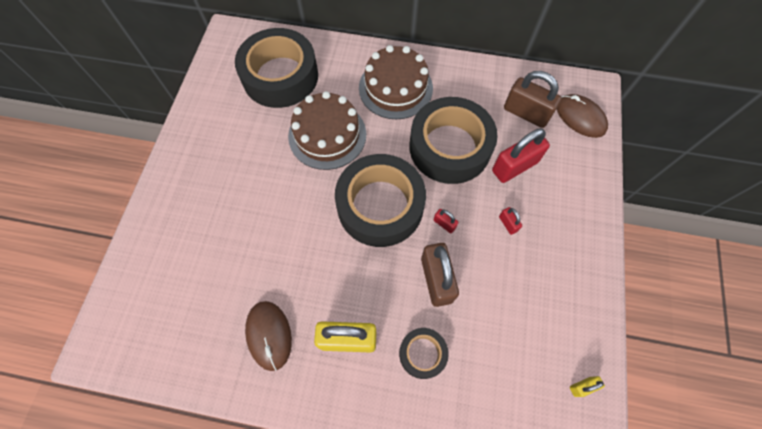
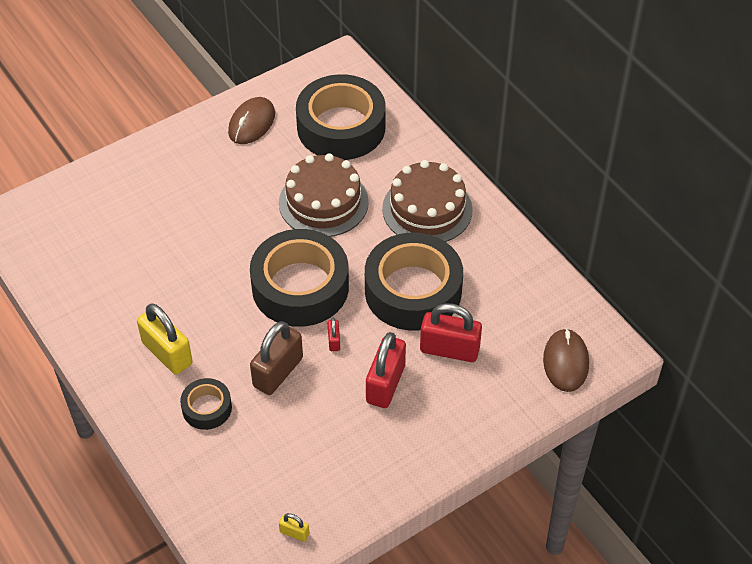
camera: 45 degrees right, 15 degrees down
brown mouse [245,301,292,371] -> brown mouse moved to [228,97,275,144]
red padlock [499,207,522,235] -> red padlock [366,332,406,408], size x2.19
brown padlock [504,71,562,128] -> none

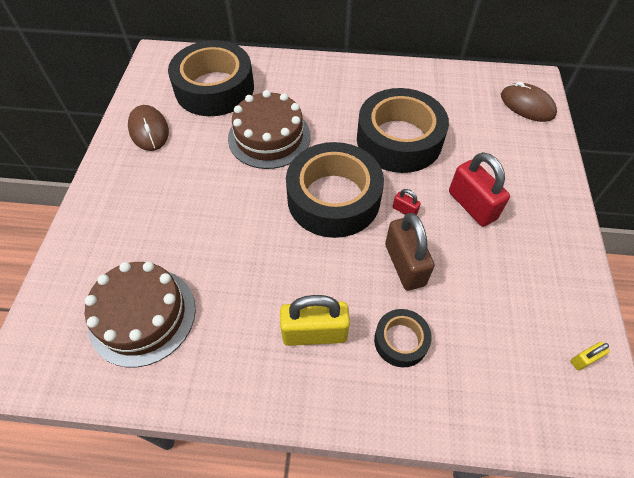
camera: 50 degrees left, 5 degrees up
brown cake [382,160,473,242] -> brown cake moved to [85,262,196,367]
red padlock [420,303,482,362] -> none

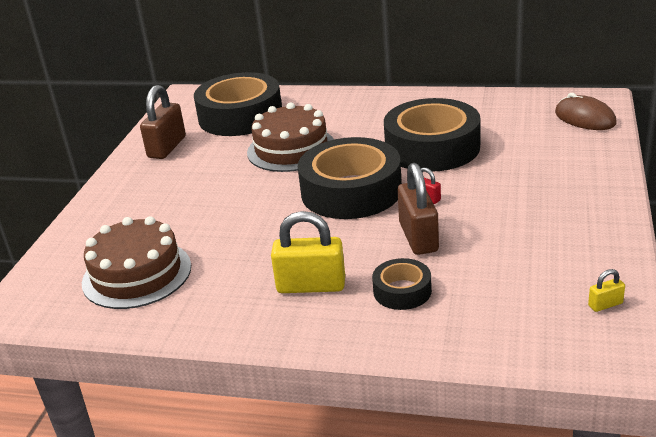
camera: 10 degrees right, 25 degrees down
brown mouse [128,105,169,151] -> brown padlock [140,85,186,159]
red padlock [449,152,510,227] -> none

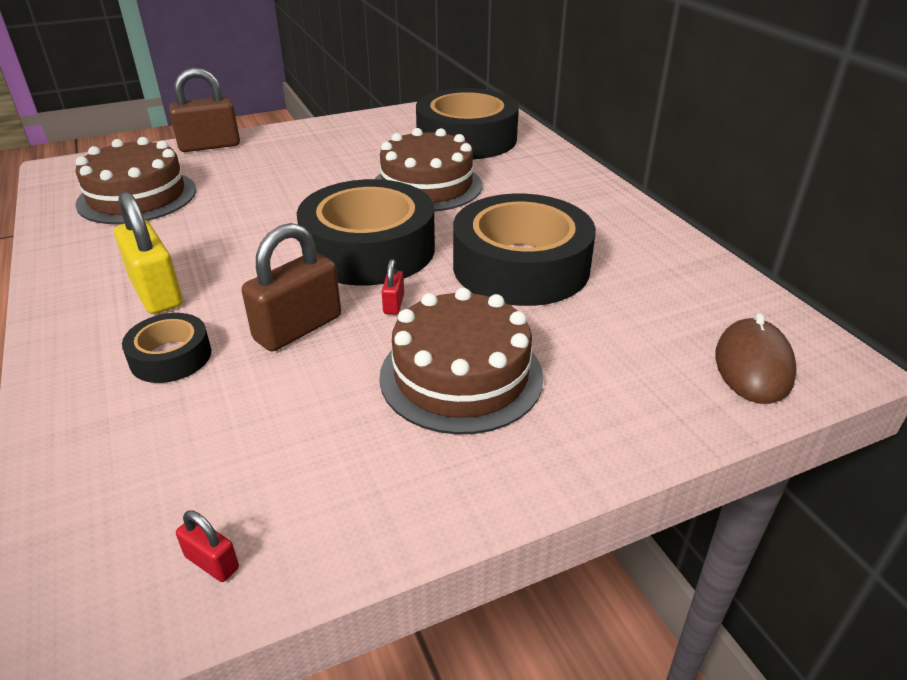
camera: 50 degrees right, 5 degrees up
brown padlock [140,85,186,159] -> brown padlock moved to [169,68,240,152]
yellow padlock [588,269,625,312] -> red padlock [176,510,239,582]
none -> brown cake [379,288,544,434]

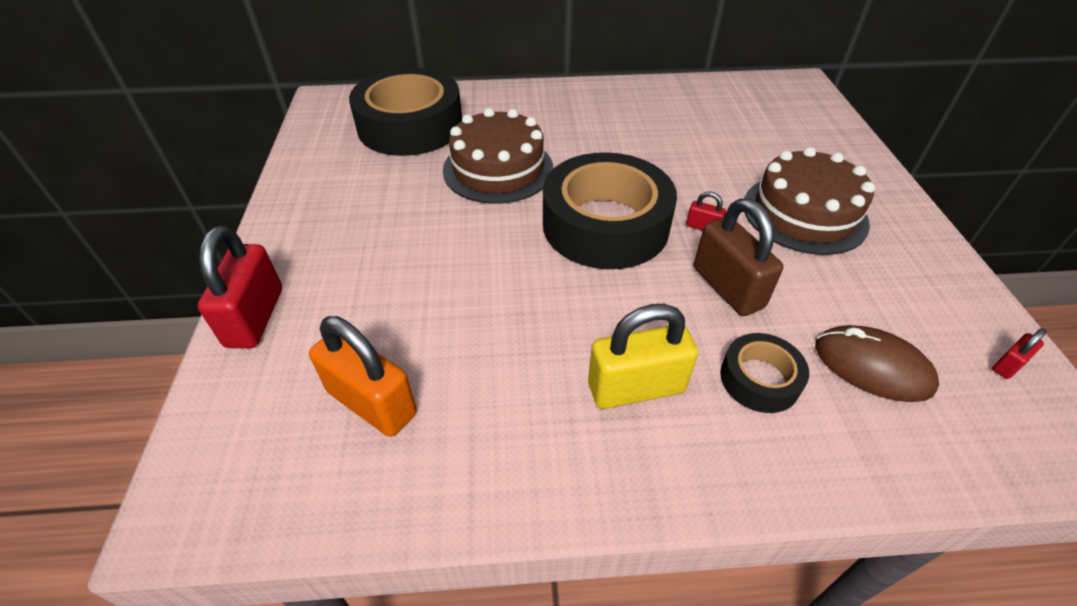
camera: 70 degrees left, 10 degrees up
brown cake [75,137,196,224] -> orange padlock [309,316,416,437]
brown padlock [169,68,240,152] -> red padlock [198,226,282,348]
black tape [453,194,596,306] -> none
brown mouse [715,313,797,404] -> brown mouse moved to [815,325,939,402]

